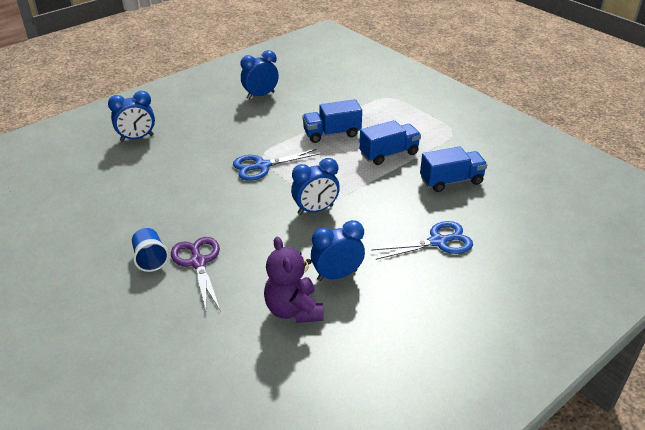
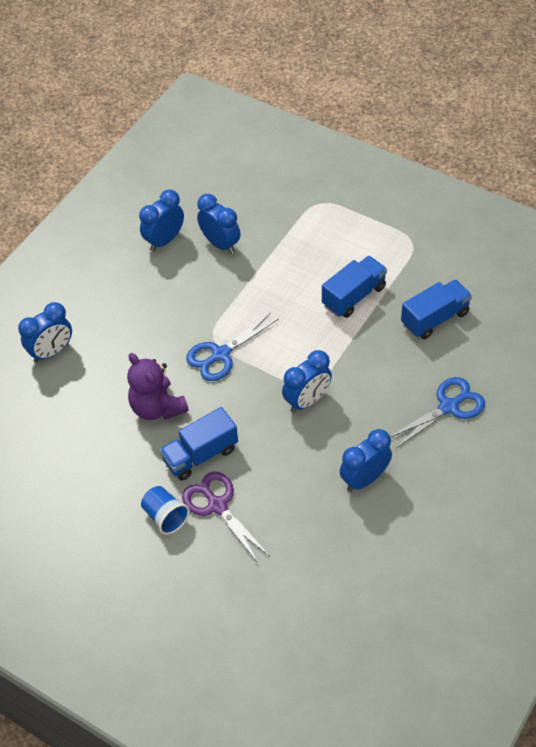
camera: 15 degrees left, 15 degrees up
purple teddy bear [264,237,324,323] -> purple teddy bear moved to [127,353,189,420]
blue truck [302,99,362,143] -> blue truck moved to [160,407,238,481]
none -> blue clock [197,194,240,254]

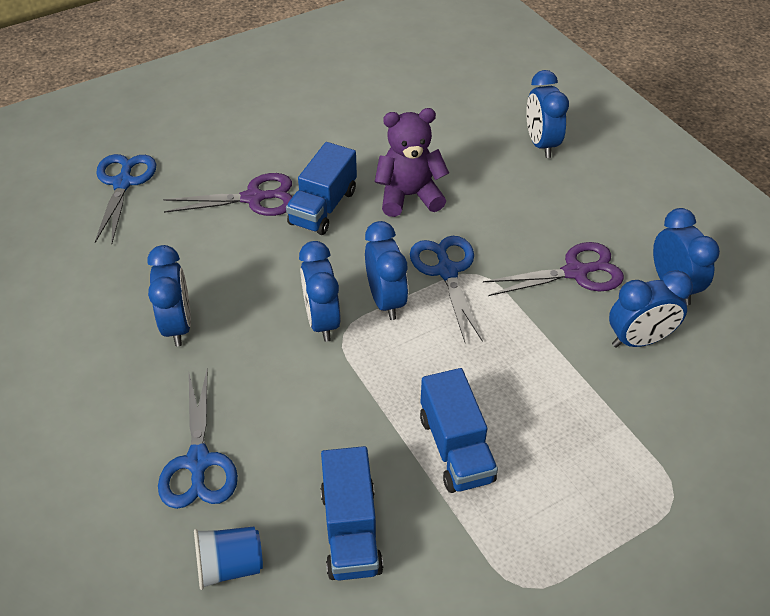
camera: 115 degrees right, 5 degrees down
blue cup [141,486,190,535] -> blue cup moved to [194,526,263,590]
blue truck [160,407,238,481] -> blue truck turned 150 degrees counterclockwise [286,142,357,235]
none -> blue scissors [95,154,156,244]
none -> blue clock [365,221,408,320]
none -> purple scissors [483,242,624,296]

